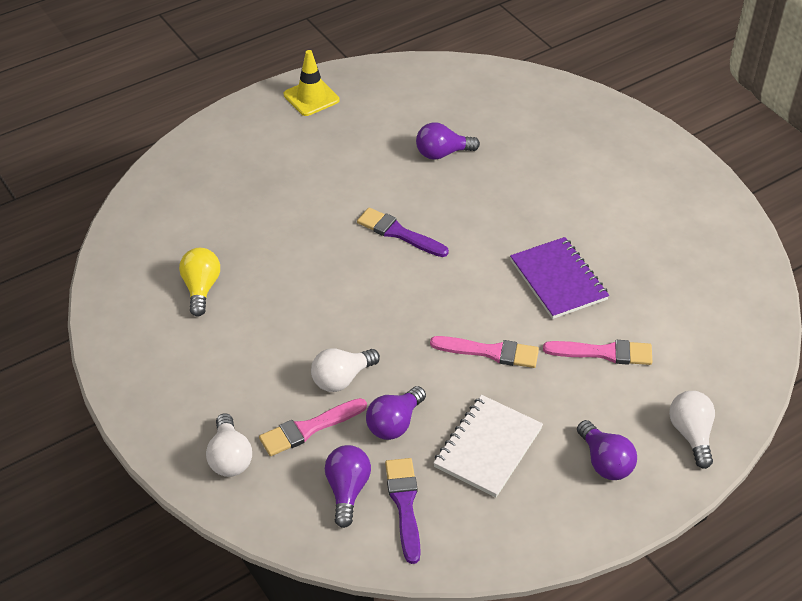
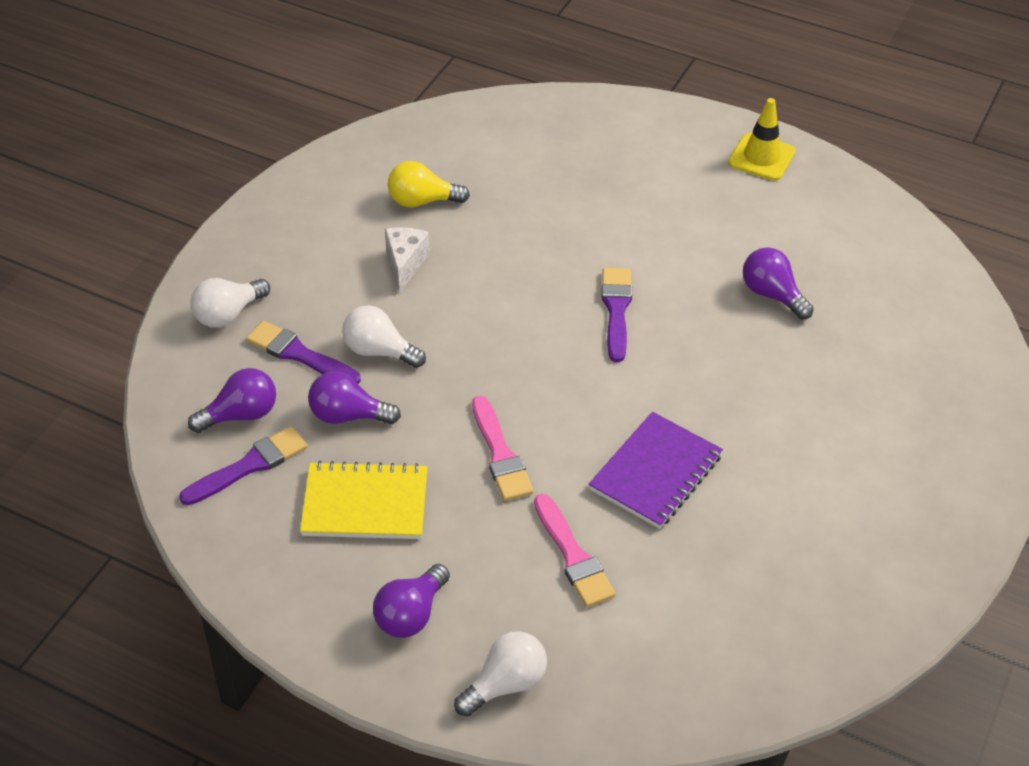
camera: 60 degrees right, 0 degrees up
yellow light bulb [179,248,220,316] -> yellow light bulb turned 150 degrees counterclockwise [388,161,470,207]
pink brush [259,398,367,456] -> purple brush [246,321,361,384]
white notebook [433,395,543,497] -> yellow notebook [300,461,427,539]
none -> white cheese [385,227,430,293]

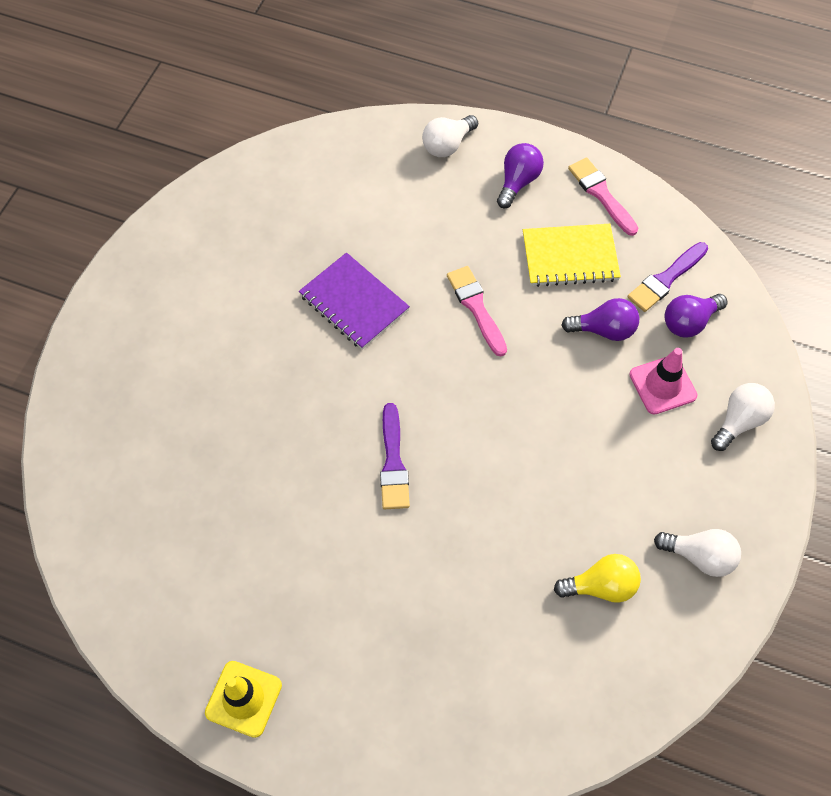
camera: 175 degrees right, 15 degrees up
purple brush [246,321,361,384] -> pink traffic cone [629,348,698,415]
white light bulb [342,305,426,368] -> white light bulb moved to [654,529,741,577]
white cheese [385,227,430,293] -> none
pink brush [534,494,616,607] -> pink brush moved to [568,158,638,236]
purple notebook [588,412,723,529] -> purple notebook turned 75 degrees counterclockwise [299,253,410,350]
purple light bulb [743,247,814,320] -> none

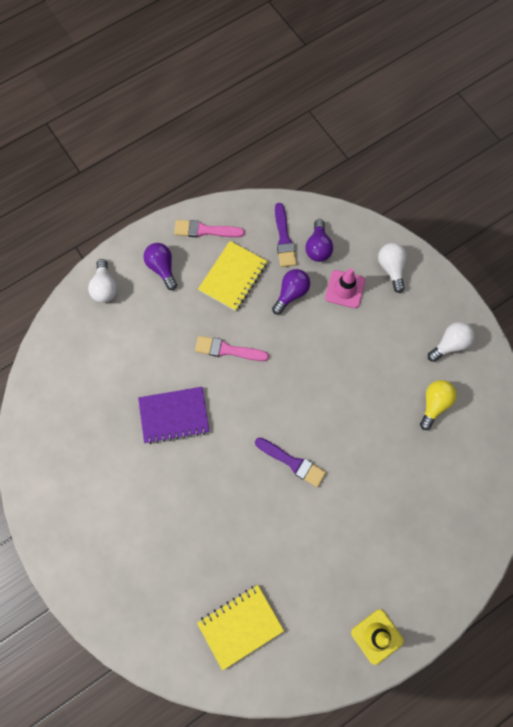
camera: 55 degrees left, 10 degrees up
none -> yellow notebook [197,585,284,671]

